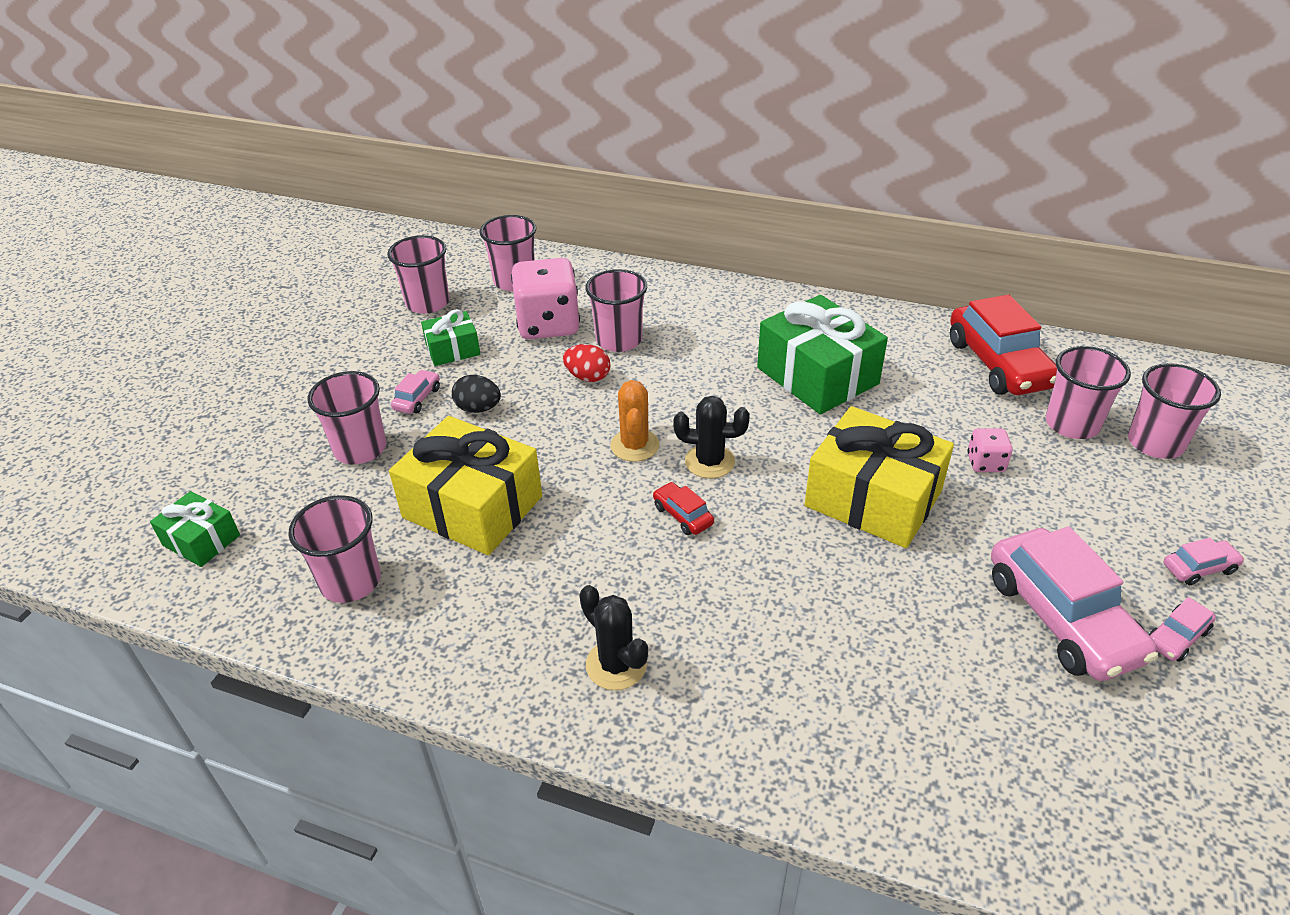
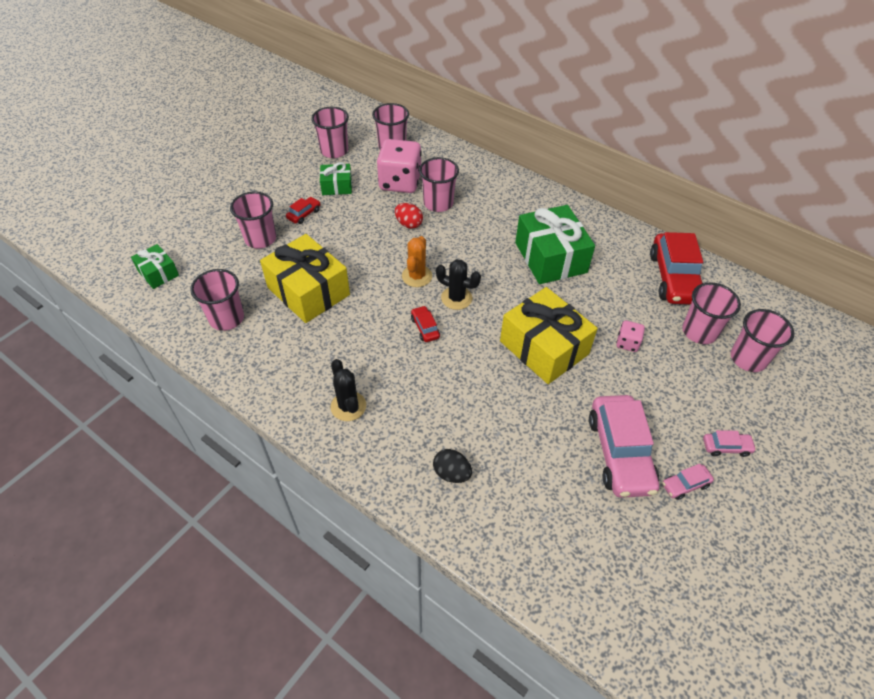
camera: 15 degrees right, 10 degrees up
pink car [391,370,440,414] -> red car [286,197,320,224]
black egg [452,375,501,413] -> black egg moved to [433,449,472,483]

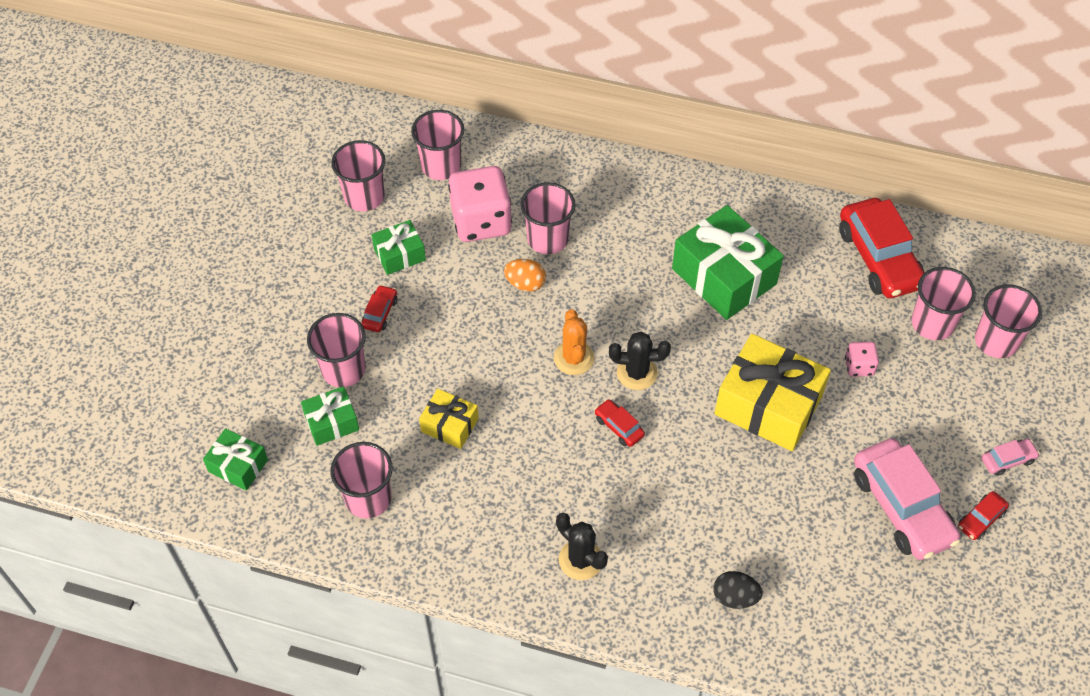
camera: 20 degrees left, 5 degrees up
yellow gift [260,234,350,323] -> yellow gift [419,389,479,449], size x0.52
red egg [395,203,423,229] -> orange egg [504,259,546,292]
pink car [662,464,714,500] -> red car [958,491,1009,540]
none -> green gift [301,386,359,446]

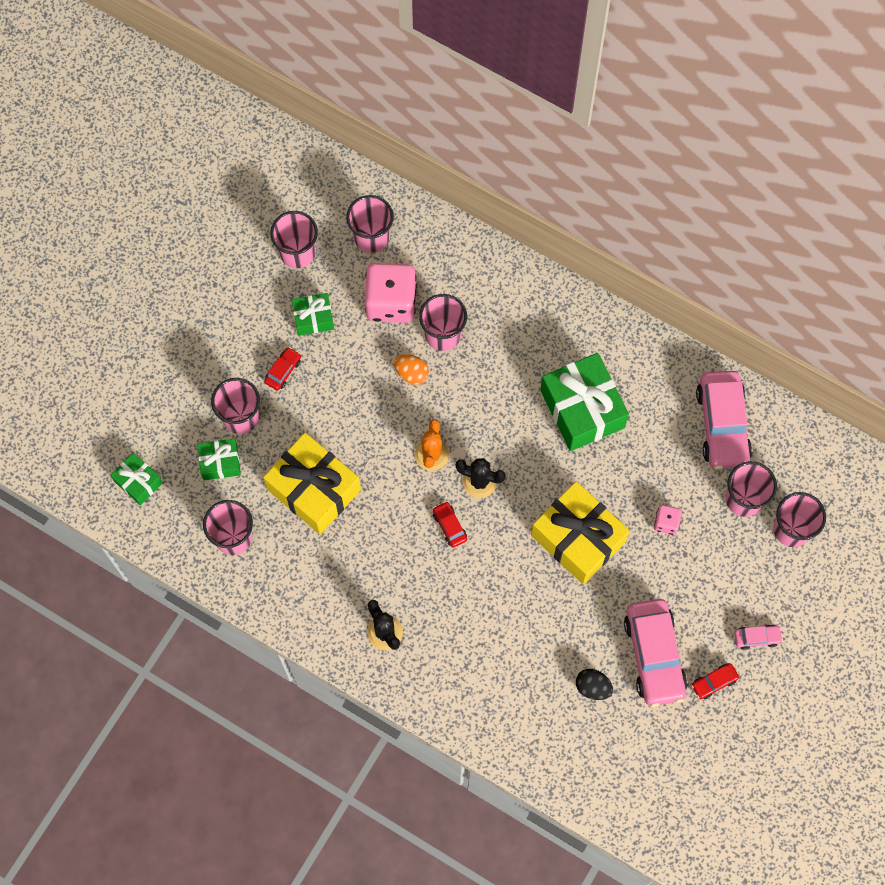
camera: 15 degrees right, 15 degrees up
yellow gift [419,389,479,449] -> yellow gift [263,433,361,534], size x1.92
black egg [713,571,763,609] -> black egg moved to [576,669,613,700]
red car [839,198,924,298] -> pink car [696,371,752,470]

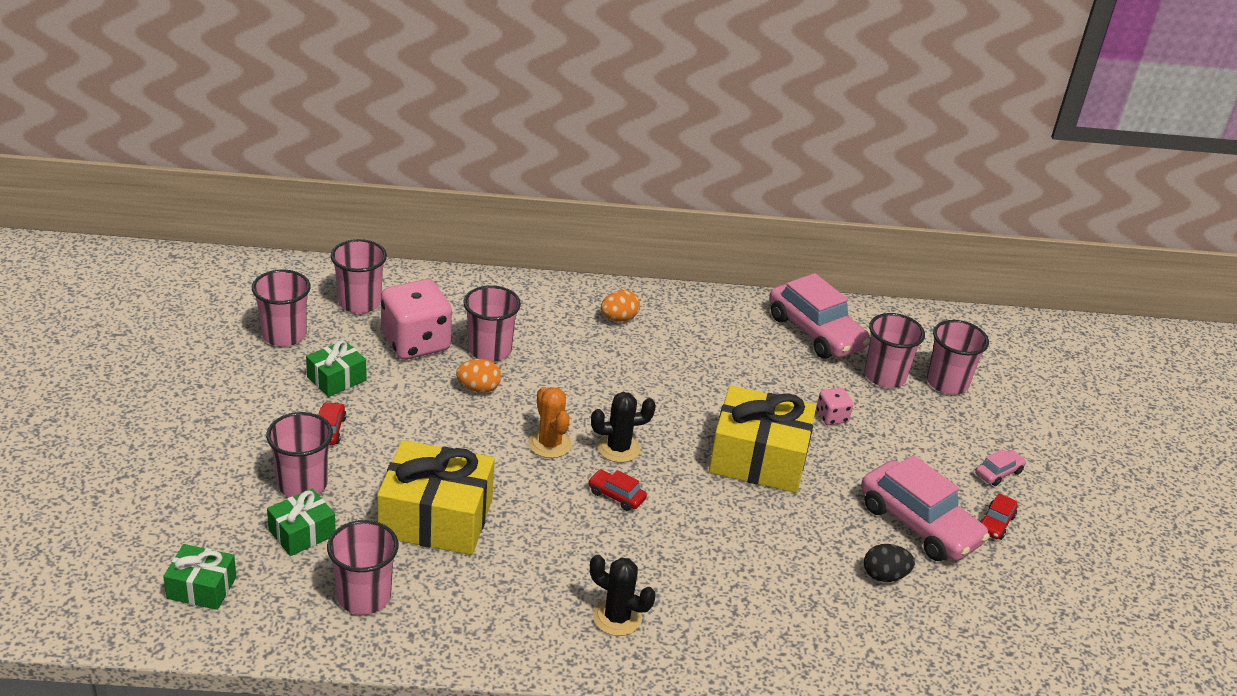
camera: 35 degrees left, 35 degrees down
green gift [540,353,629,451] -> none
none -> orange egg [601,290,640,322]

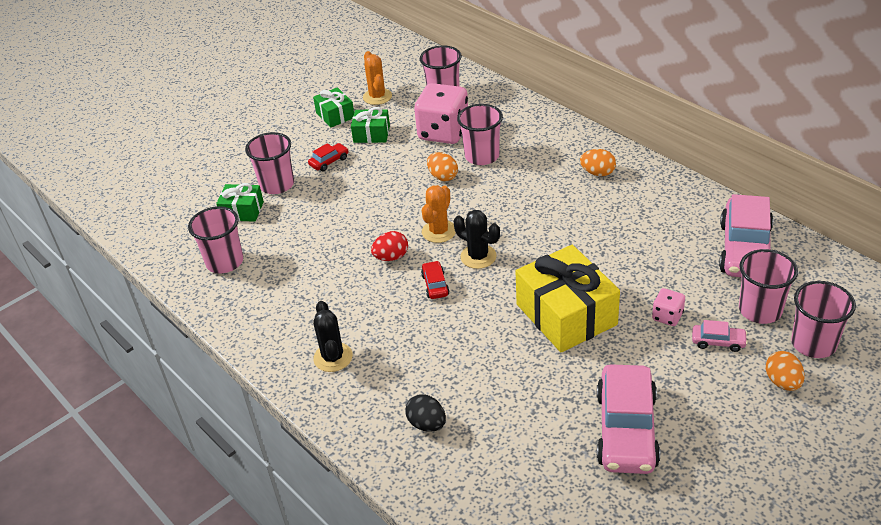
camera: 55 degrees right, 5 degrees up
green gift [163,544,236,610] -> green gift moved to [313,87,354,128]
pink cup [252,270,311,346] -> orange cactus [363,51,392,105]
yellow gift [377,440,495,555] -> none
black egg [864,544,915,582] -> black egg moved to [405,394,446,432]
pink car [975,449,1027,486] -> pink car moved to [692,320,748,352]
red car [980,493,1018,540] -> none
none -> red egg [371,231,408,261]
none -> orange egg [766,351,805,391]

